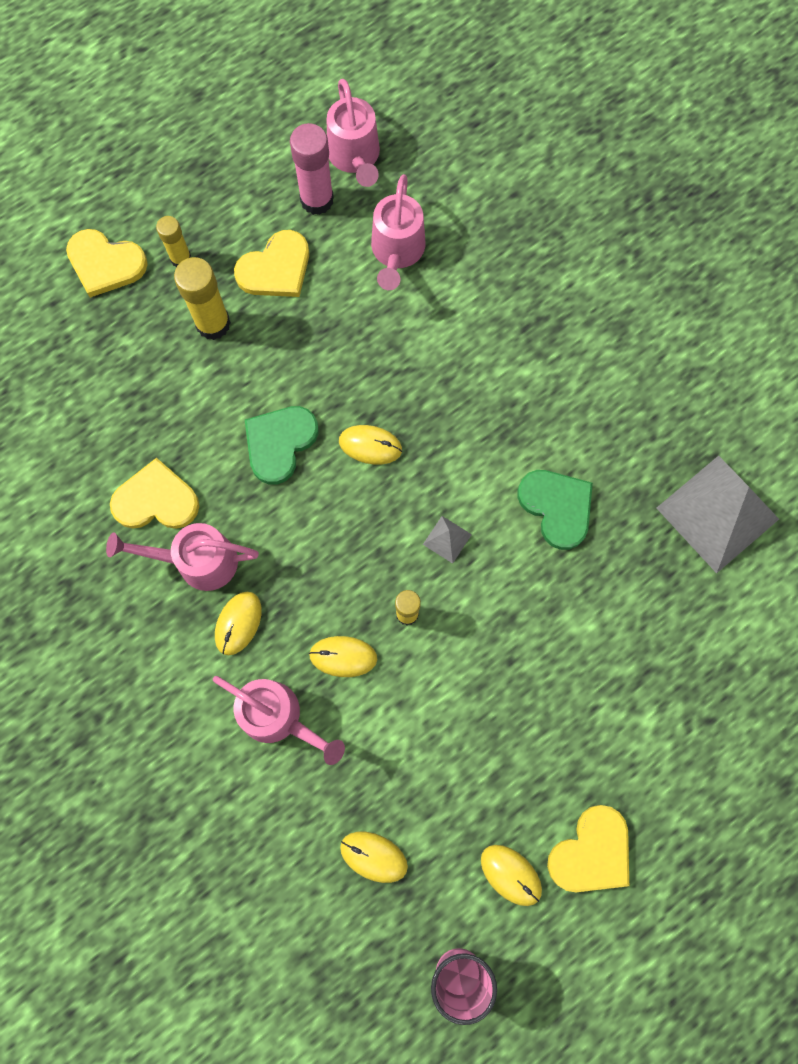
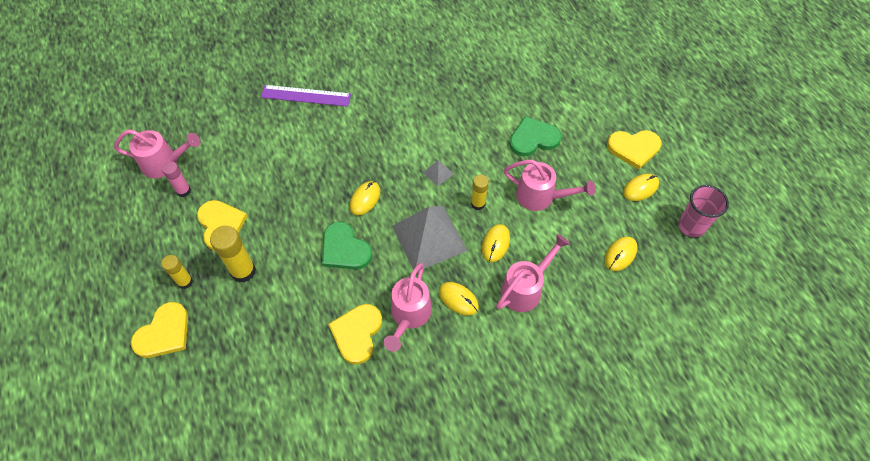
camera: 75 degrees left, 15 degrees down
pink glue stick [290,123,334,215] -> pink glue stick [162,161,191,197], size x0.62
pink watering can [371,174,425,290] -> pink watering can moved to [504,160,595,211]
green heart [518,470,593,550] -> green heart moved to [510,116,562,156]
yellow heart [547,805,629,892] -> yellow heart turned 120 degrees clockwise [607,130,661,170]
grey pyramid [657,456,779,573] -> grey pyramid moved to [392,206,468,269]
none -> purple ruler [261,85,351,107]

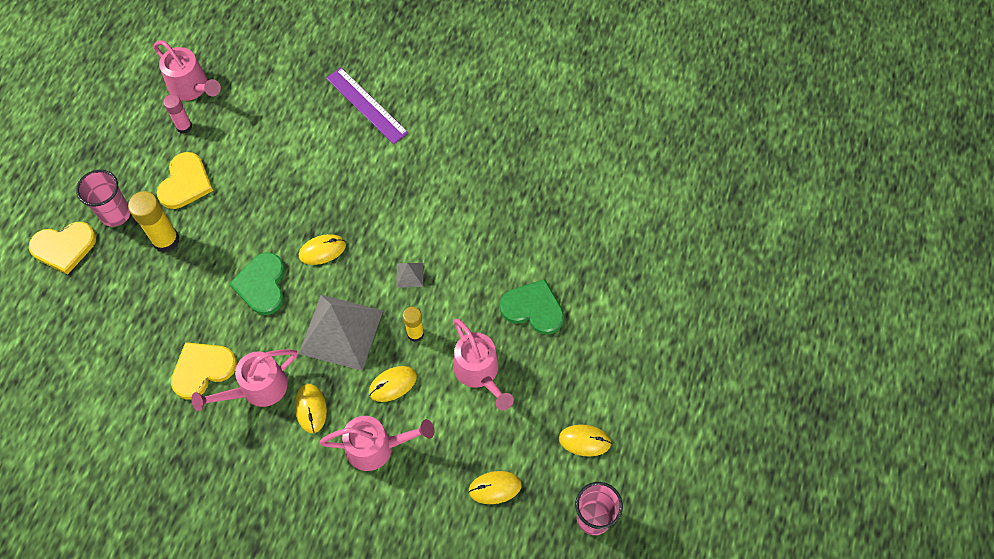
camera: 40 degrees right, 5 degrees up
yellow glue stick [161,255,193,289] -> pink cup [76,170,130,227]
yellow heart [607,130,661,170] -> none

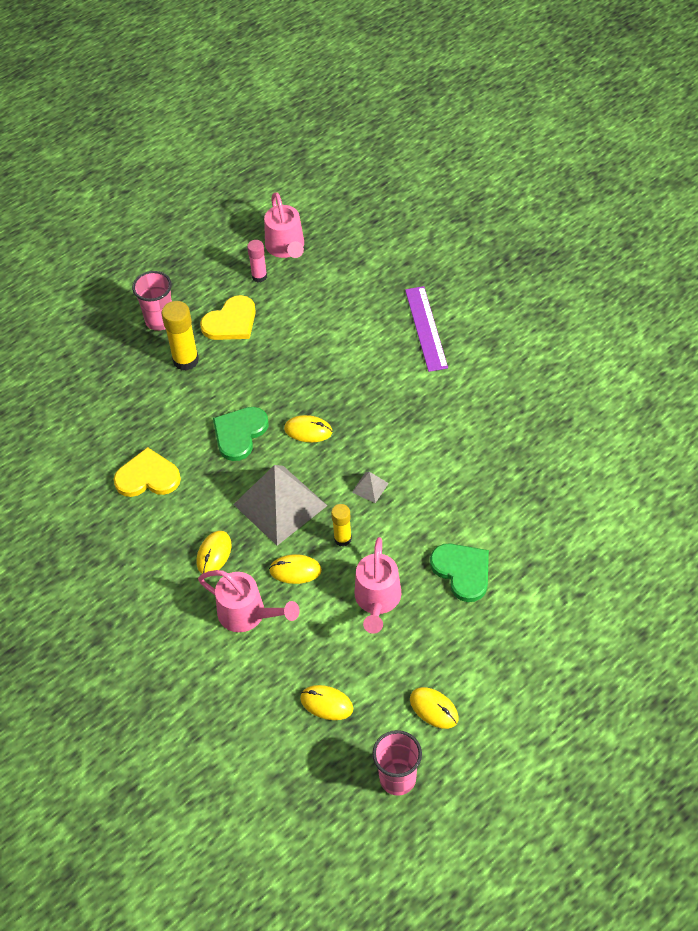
camera: 35 degrees right, 10 degrees down
yellow heart [29,222,96,275] -> none
pink watering can [191,349,297,411] -> none

